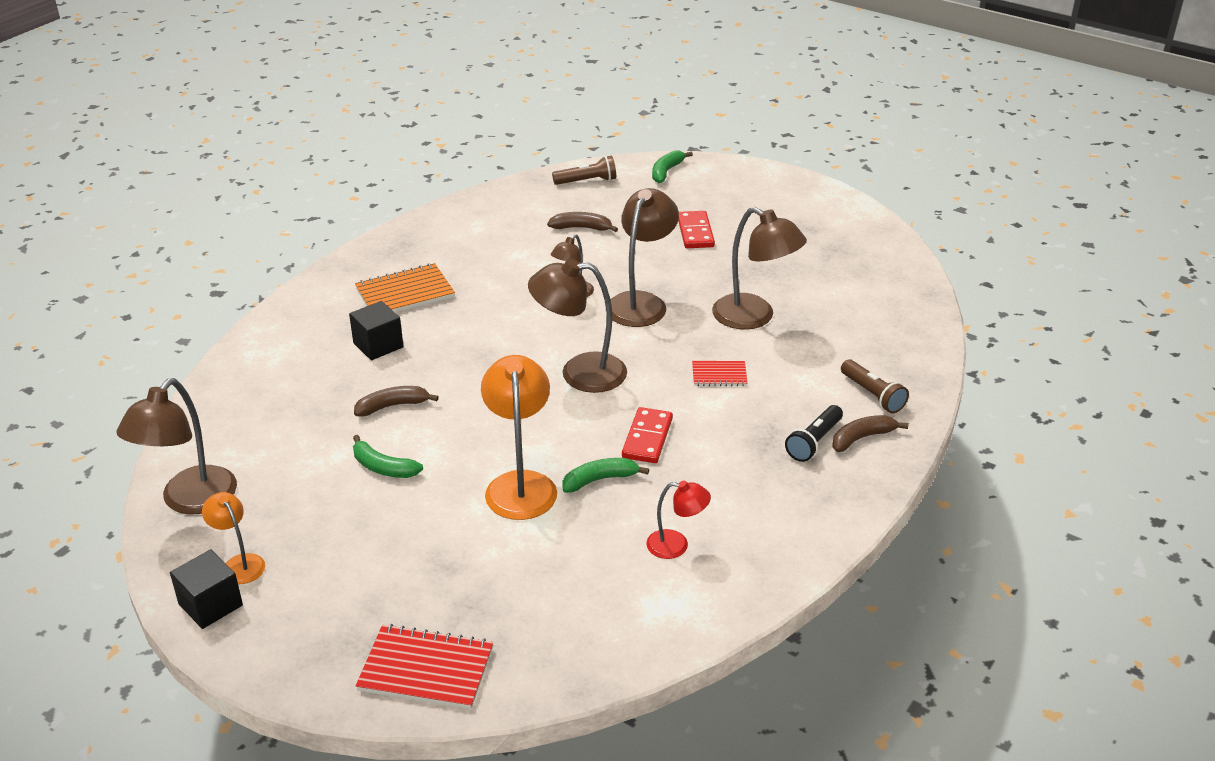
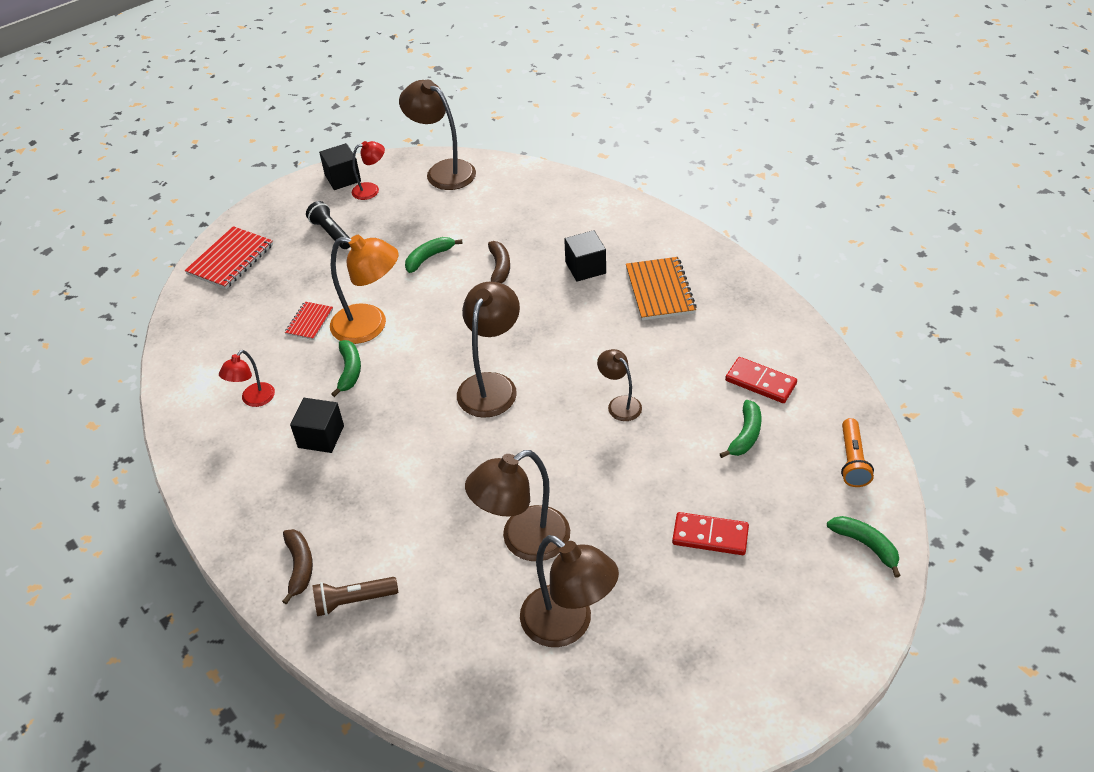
camera: 110 degrees right, 10 degrees up
orange lamp [202,492,265,584] -> red lamp [352,141,385,200]
brown banana [547,212,618,232] -> green banana [720,400,762,458]
brown flashlight [552,156,616,185] -> orange flashlight [841,418,874,487]
brown lamp [610,188,679,327] -> brown lamp moved to [520,535,619,647]
red domino [622,407,673,463] -> red domino moved to [725,357,797,403]
red notebook [692,361,748,386] -> red notebook moved to [285,302,333,340]
black flashlight [785,405,843,462] -> black flashlight moved to [306,201,351,249]
none -> black cube [290,398,344,453]

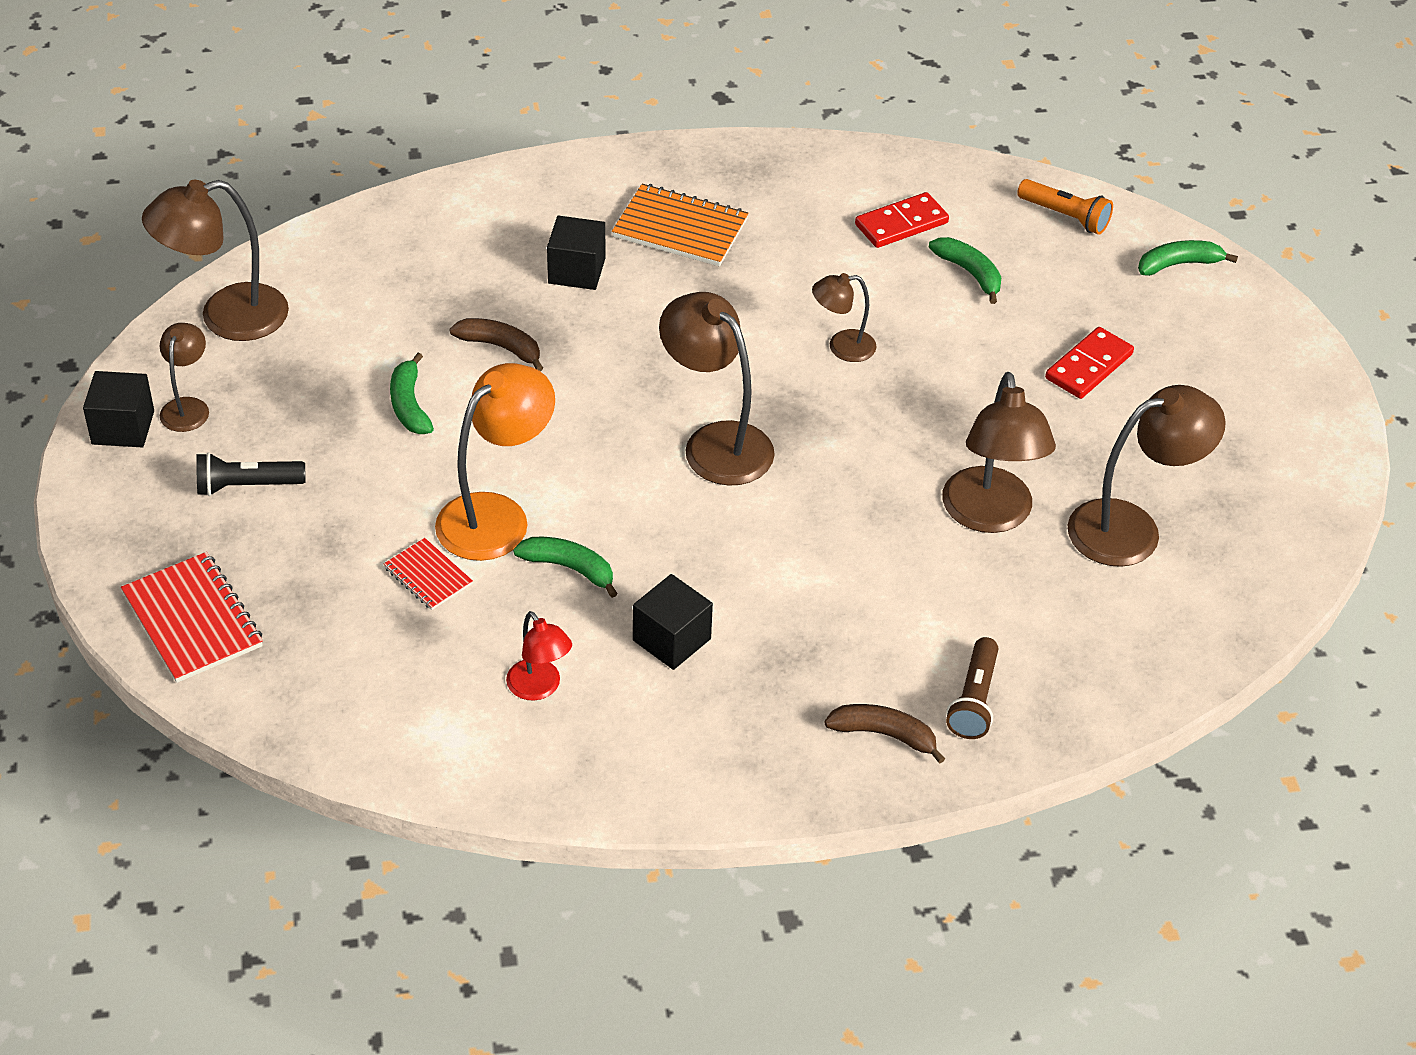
camera: 65 degrees left, 0 degrees up
red lamp [352,141,385,200] -> brown lamp [160,323,209,432]

